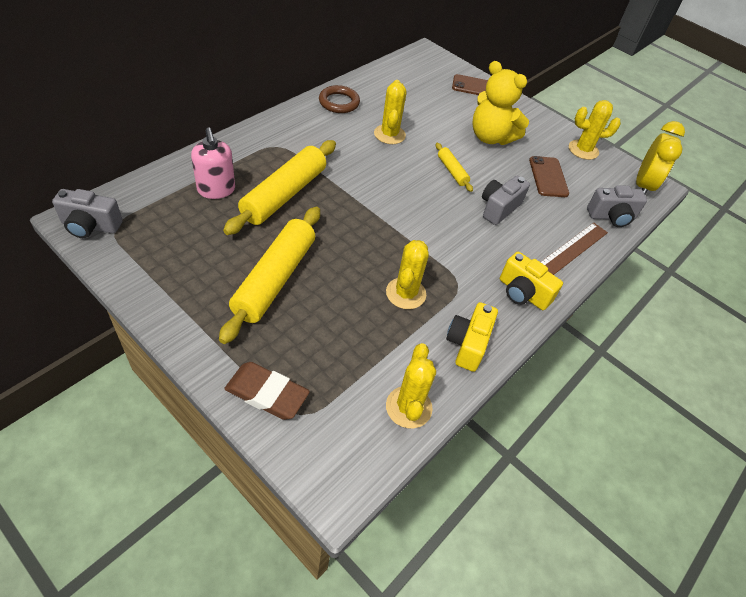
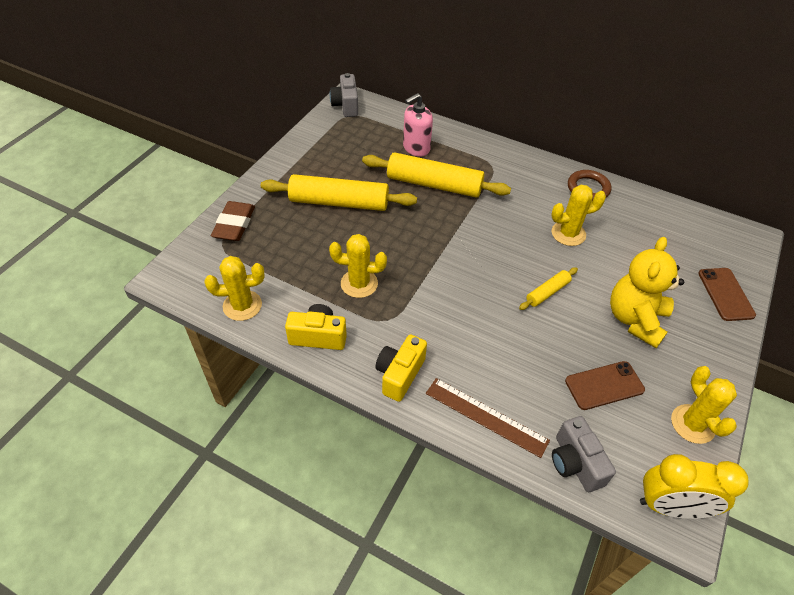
camera: 80 degrees right, 0 degrees up
grey camera [482,175,530,225] -> none

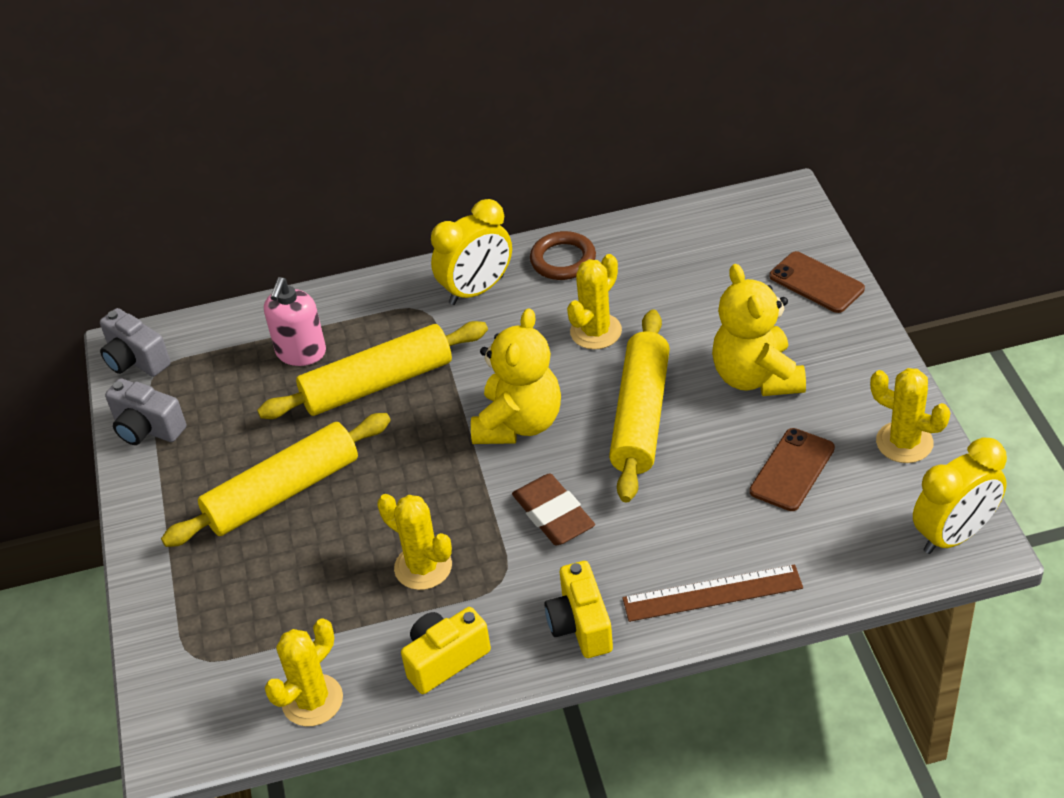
camera: 35 degrees left, 5 degrees down
brown eraser [211,201,255,241] -> brown eraser moved to [512,473,595,546]
yellow cactus [329,234,387,298] -> yellow cactus turned 75 degrees clockwise [377,494,452,590]
yellow rolling pin [519,267,578,310] -> yellow rolling pin [609,309,670,502], size x2.09
grey camera [552,416,616,492] -> grey camera moved to [105,378,186,445]
none -> yellow clock [431,199,512,305]
none -> yellow teddy bear [471,308,561,444]

